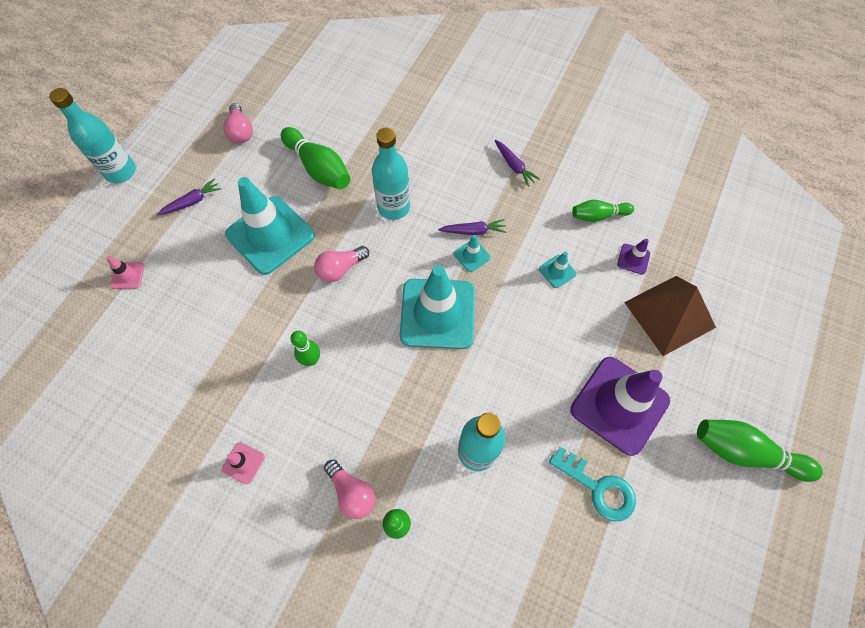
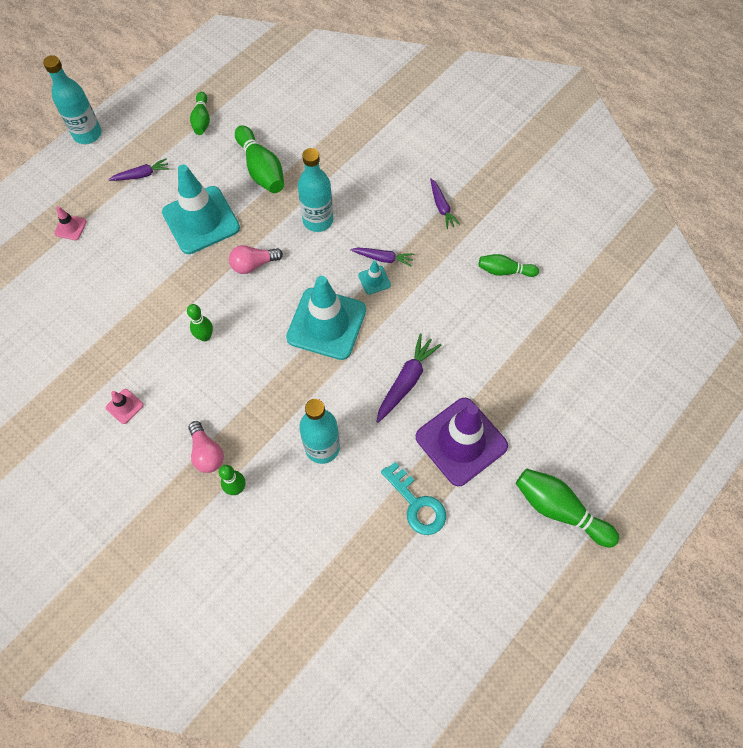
camera: 15 degrees right, 0 degrees up
pink light bulb [223,103,253,143] -> green bowling pin [190,92,210,135]
turquoise traffic cone [539,252,576,288] -> none
purple traffic cone [617,239,650,275] -> none
brown pyramid [624,276,716,356] -> none
none -> purple carrot [376,333,441,423]

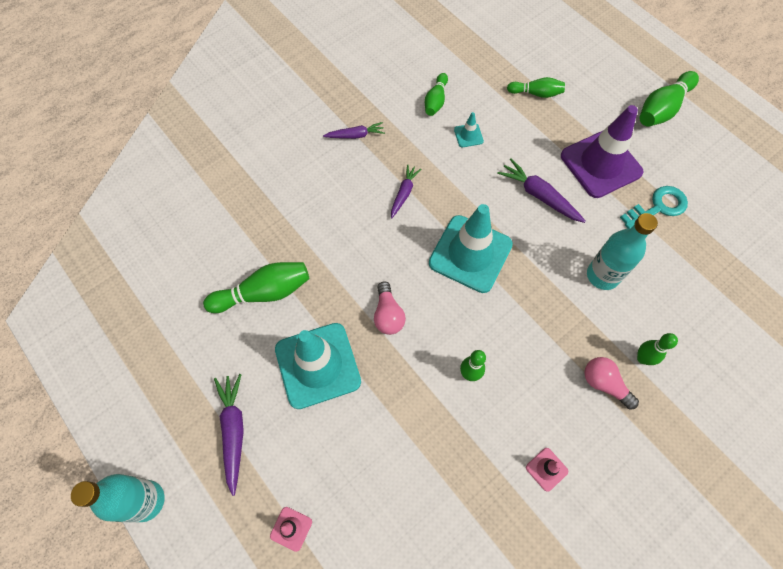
camera: 80 degrees left, 0 degrees up
purple carrot [108,158,170,181] -> purple carrot [214,374,244,496], size x1.53
pink light bulb [188,421,224,473] -> pink light bulb turned 120 degrees counterclockwise [584,357,639,410]
green bowling pin [190,92,210,135] -> green bowling pin moved to [507,77,565,98]
turquoise bottle [298,148,333,232] -> none
turquoise traffic cone [358,260,391,295] -> turquoise traffic cone moved to [454,112,484,148]

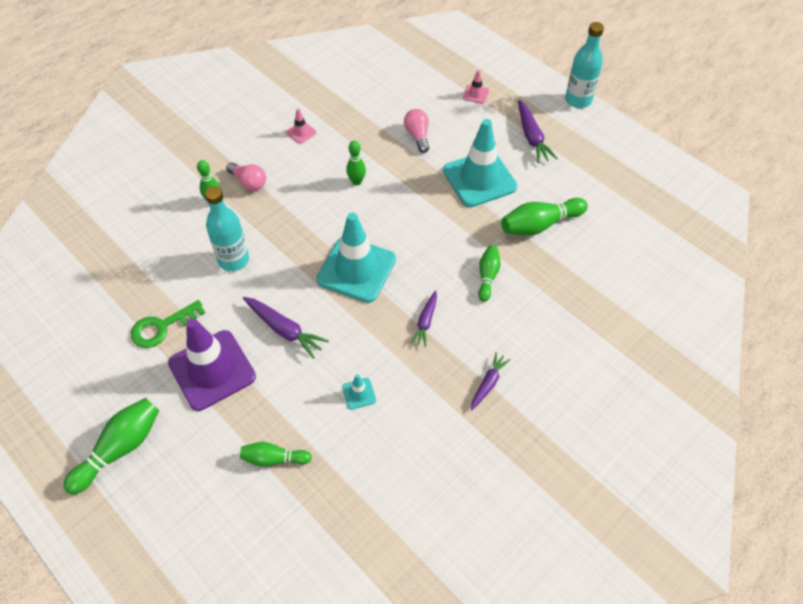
camera: 175 degrees right, 10 degrees down
purple carrot [323,122,385,139] -> purple carrot turned 135 degrees clockwise [471,352,511,410]
pink light bulb [374,281,406,335] -> pink light bulb moved to [404,109,429,153]
green bowling pin [425,73,448,116] -> green bowling pin moved to [478,245,501,302]
turquoise key [620,186,688,229] -> green key [131,300,205,348]

